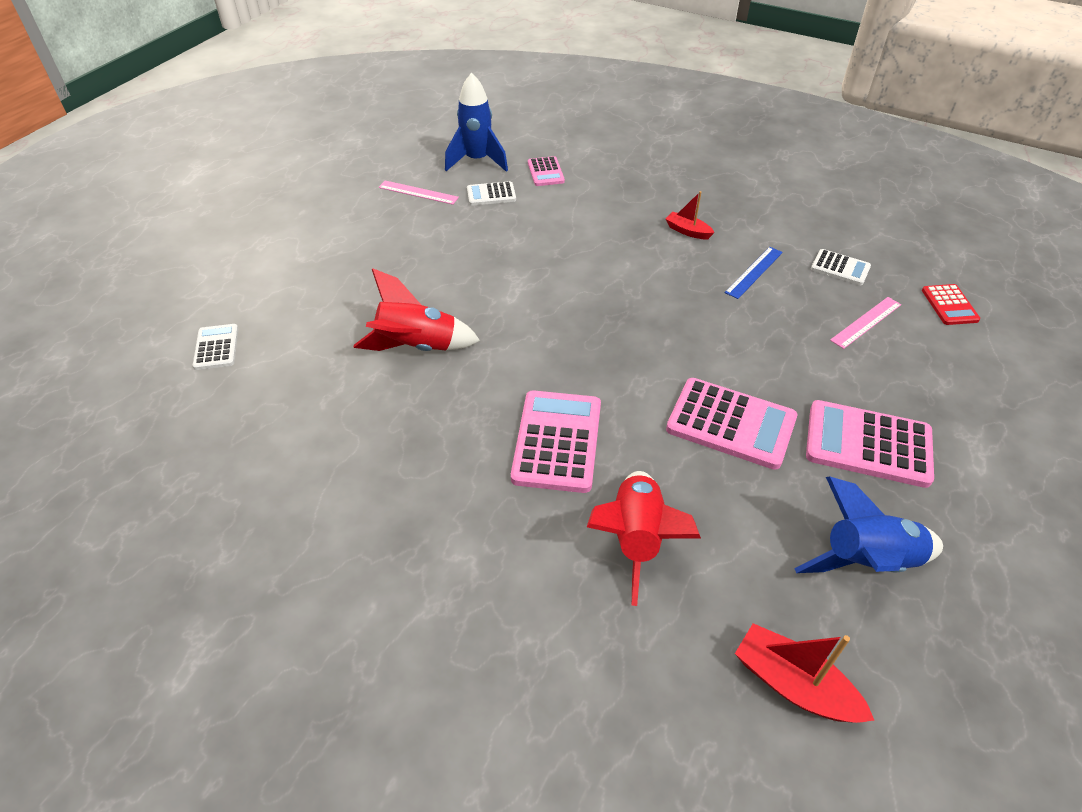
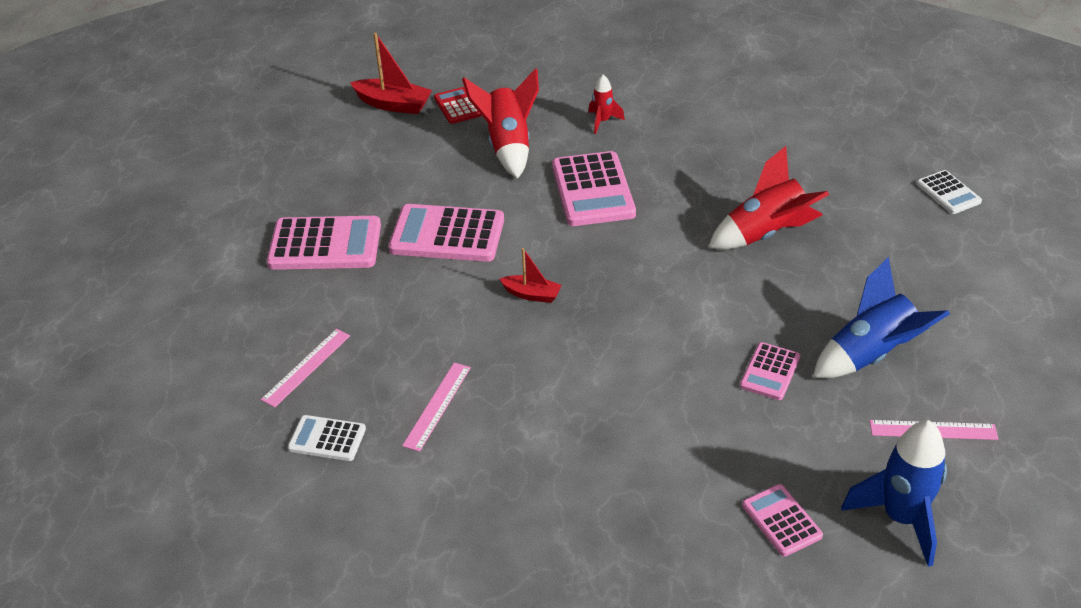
camera: 165 degrees right, 5 degrees down
white calculator [467,181,516,206] -> none
red boat [665,191,715,239] -> red boat moved to [500,248,562,303]
blue ruler [725,247,783,299] -> pink ruler [402,363,471,452]
blue rocket [794,476,943,573] -> blue rocket moved to [813,257,950,378]
red calculator [922,284,980,325] -> red calculator moved to [434,87,481,124]
none -> red rocket [588,74,625,134]
none -> pink calculator [740,342,800,400]

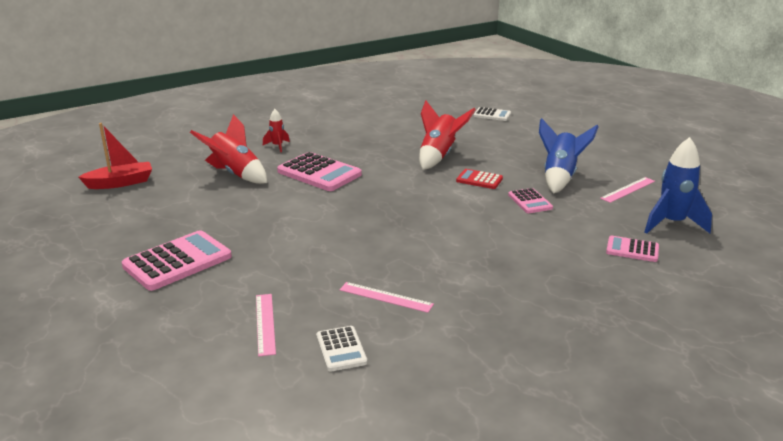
camera: 45 degrees left, 15 degrees down
white calculator [288,415,366,461] -> white calculator turned 75 degrees counterclockwise [316,326,367,372]
pink calculator [389,204,504,262] -> none
pink ruler [402,363,471,452] -> pink ruler turned 45 degrees counterclockwise [340,282,434,313]
red calculator [434,87,481,124] -> red calculator moved to [456,169,503,189]
red boat [500,248,562,303] -> none

